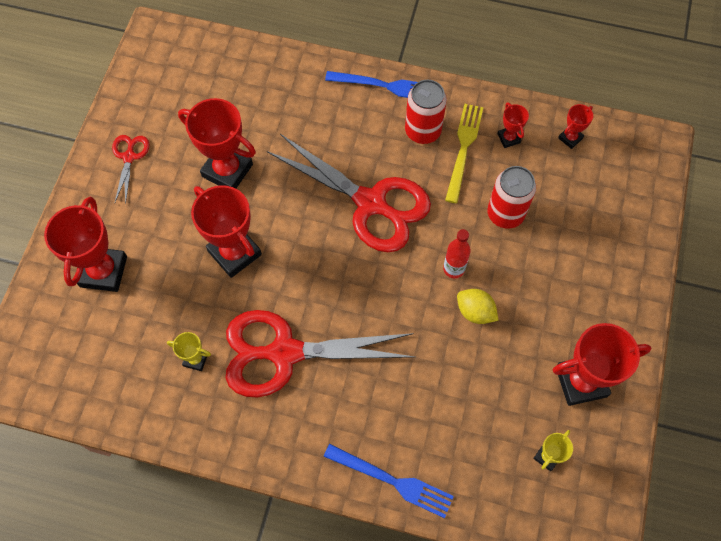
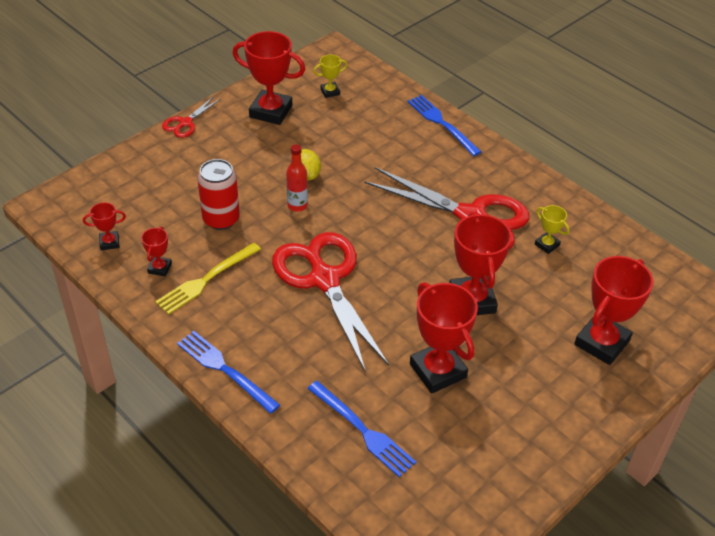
camera: 150 degrees left, 20 degrees down
red scissors [112,135,149,204] -> red scissors moved to [162,96,221,138]
red can [405,80,447,144] -> none
none -> blue fork [307,381,416,477]

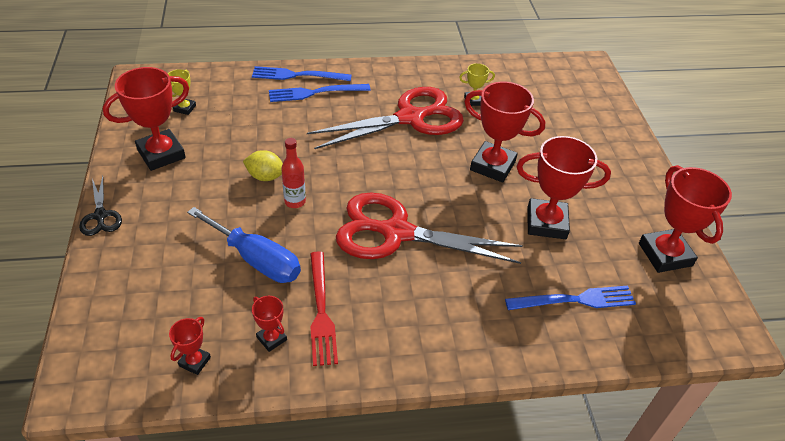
camera: 55 degrees left, 0 degrees up
yellow fork [155,243,261,315] -> red fork [310,251,338,366]
red scissors [162,96,221,138] -> black scissors [79,176,122,236]
blue fork [177,331,280,414] -> blue fork moved to [269,84,371,102]
red can [197,159,240,230] -> blue screwdriver [187,207,301,283]
red trophy [574,256,654,365] -> red trophy moved to [639,165,732,273]

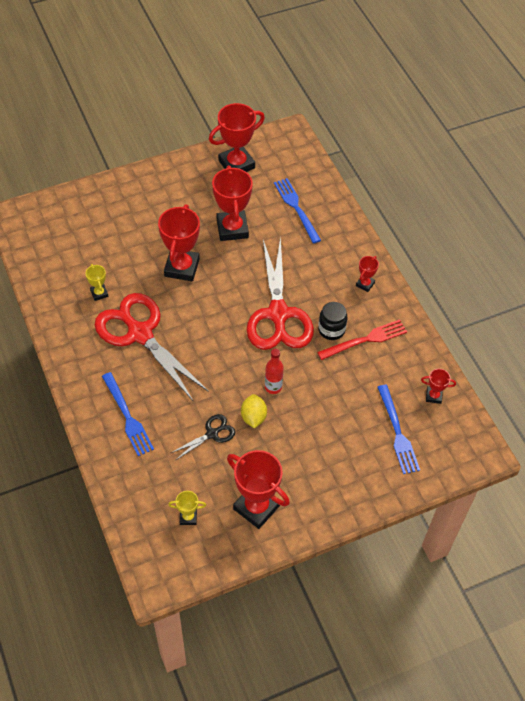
camera: 105 degrees left, 10 degrees up
black scissors [79,176,122,236] -> black scissors moved to [171,414,235,460]
blue screwdriver [187,207,301,283] -> none
blue fork [252,66,351,81] -> blue fork moved to [377,385,420,474]
red trophy [252,296,287,352] -> red trophy moved to [356,256,379,292]
none -> black jar [318,302,348,340]

